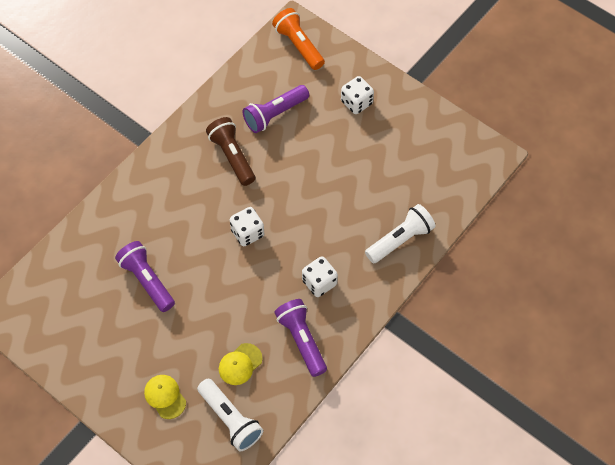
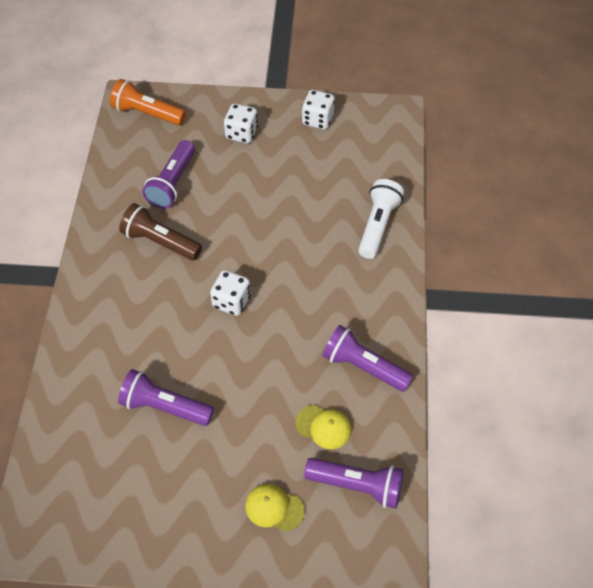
camera: 35 degrees left, 5 degrees down
white flashlight [197,379,263,451] -> purple flashlight [304,458,404,509]
yellow cap [219,343,262,385] -> yellow cap turned 75 degrees counterclockwise [296,405,351,449]
white dice [302,256,338,297] -> white dice moved to [302,90,335,129]

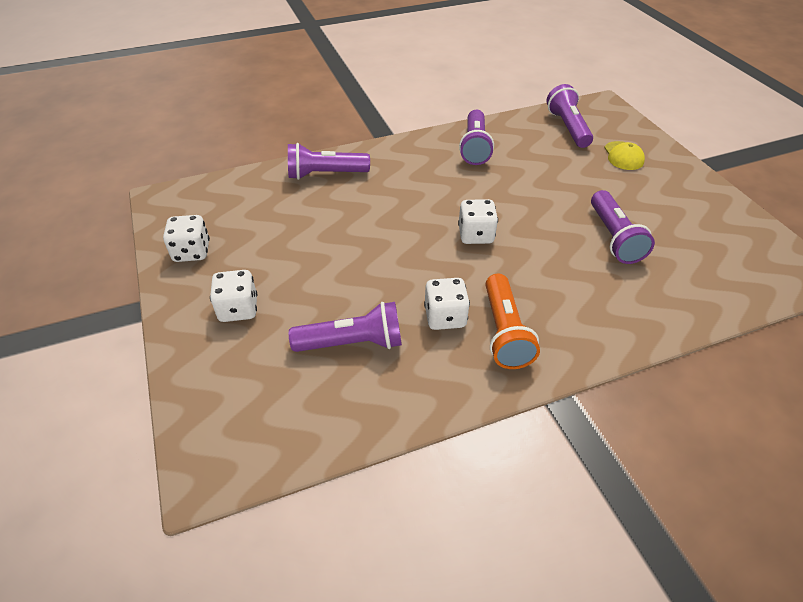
camera: 115 degrees left, 10 degrees down
orange flashlight [110,79,186,126] -> orange flashlight moved to [486,274,540,369]
brown flashlight [119,203,202,260] -> white dice [424,278,470,330]
yellow cap [296,405,351,449] -> none
white flashlight [358,179,404,259] -> purple flashlight [288,143,370,180]

